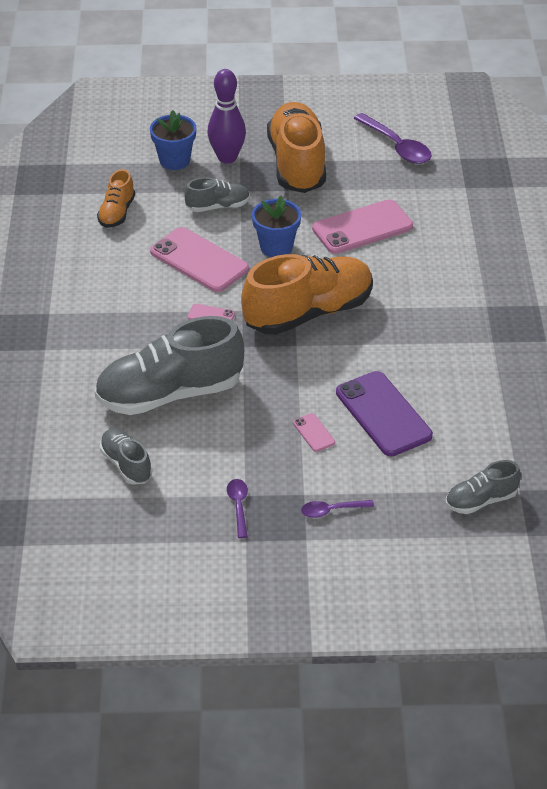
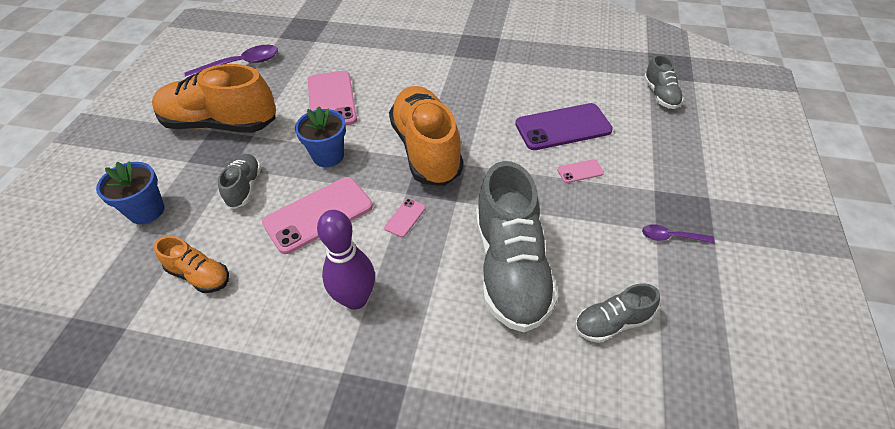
camera: 75 degrees left, 5 degrees up
purple bowling pin [207,69,246,164] -> purple bowling pin moved to [317,210,375,310]
purple spoon [301,500,374,518] -> none

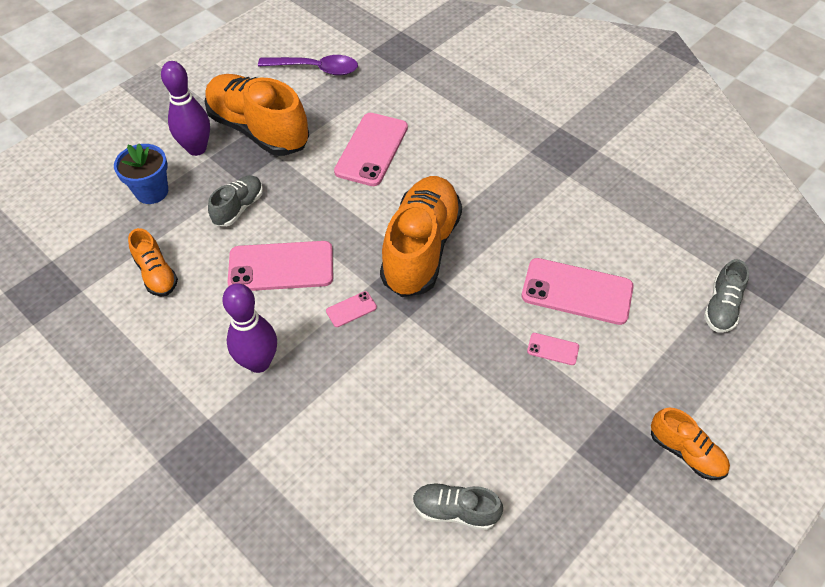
camera: 30 degrees right, 5 degrees up
blue flower pot [295,106,346,167] -> none
grey shoe [476,161,559,332] -> none
purple phone [515,103,613,150] -> pink phone [522,258,634,325]
purple spoon [642,225,715,243] -> none
none -> purple bowling pin [161,61,210,156]
none -> orange shoe [651,408,730,480]

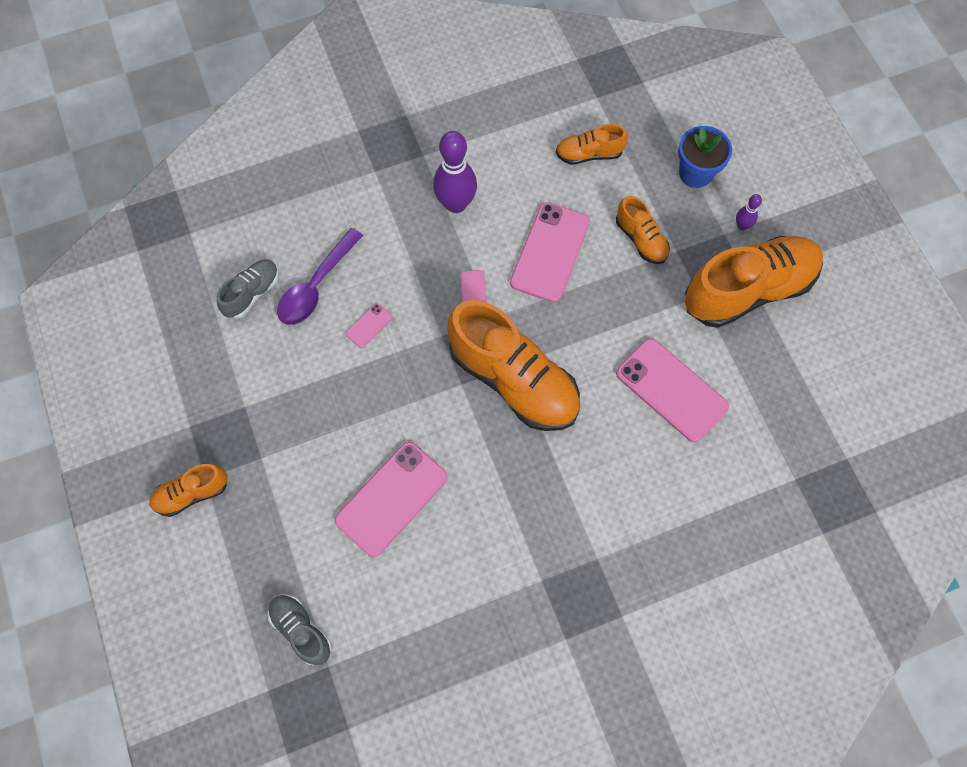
camera: 115 degrees right, 15 degrees up
purple bowling pin [161,61,210,156] -> purple bowling pin [736,194,762,230], size x0.48
grey shoe [208,175,263,227] -> orange shoe [616,196,670,264]
purple spoon [258,55,358,75] -> purple spoon moved to [277,228,363,325]
pink phone [527,333,579,365] -> pink phone moved to [346,303,393,348]

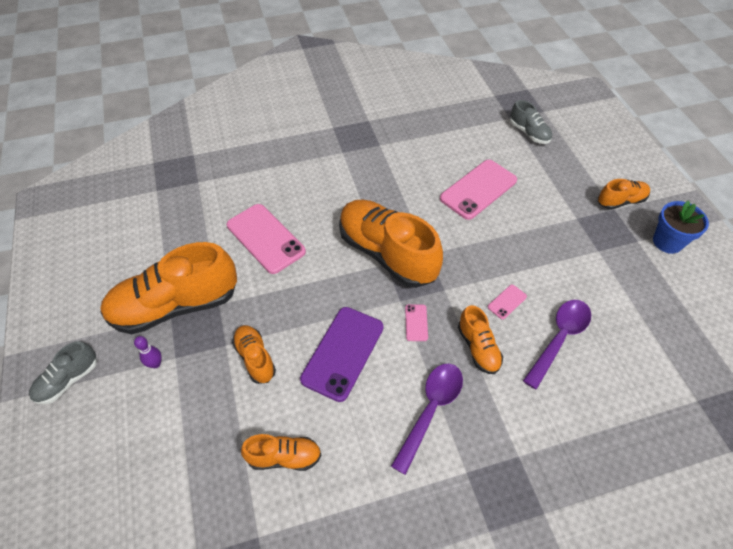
camera: 175 degrees left, 15 degrees down
grey shoe [217,259,279,319] -> grey shoe moved to [29,341,97,404]
purple bowling pin [433,131,477,213] -> purple spoon [391,364,463,475]
pink phone [510,202,590,302] -> purple phone [300,307,384,402]
blue flower pot [678,126,732,188] -> blue flower pot moved to [653,201,709,254]
none -> orange shoe [458,305,503,374]

